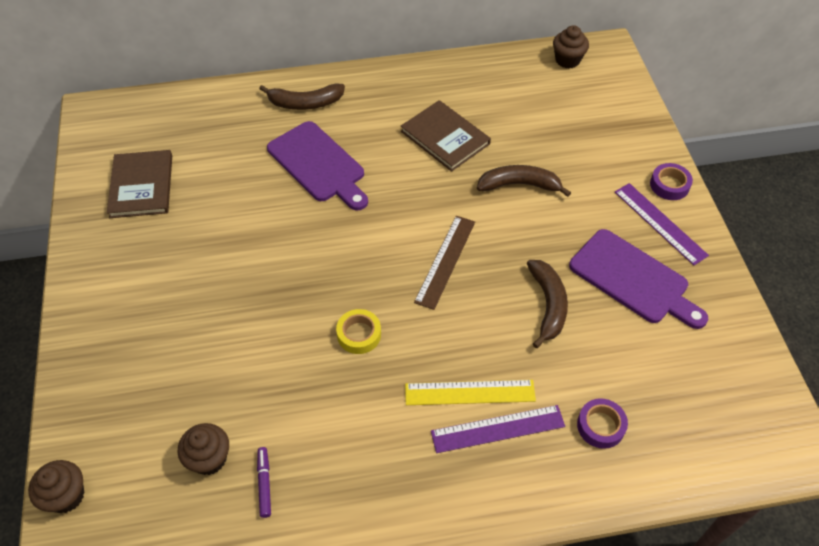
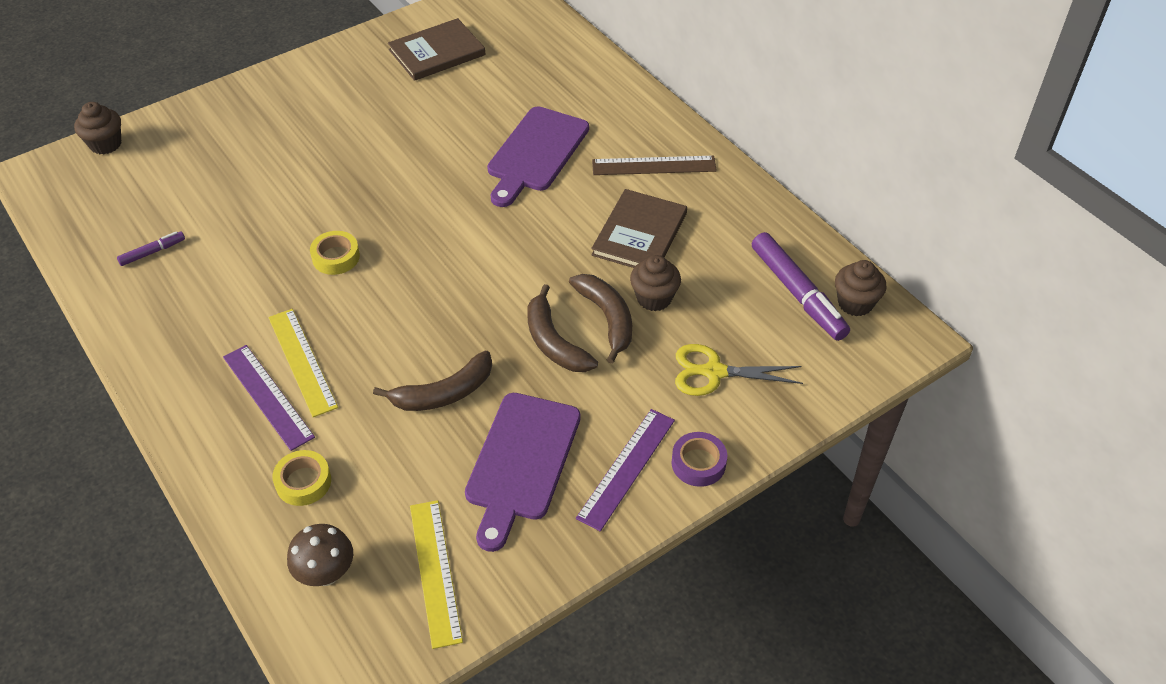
camera: 65 degrees right, 5 degrees down
brown cupcake [178,423,229,475] -> brown cupcake moved to [630,255,681,311]
brown banana [259,84,345,110] -> brown banana moved to [527,284,598,372]
brown ruler [414,216,475,310] -> brown ruler moved to [592,156,717,175]
purple tape [577,398,628,449] -> yellow tape [273,450,331,506]
none -> brown mushroom [287,524,353,586]
none -> yellow ruler [410,500,463,649]
none -> yellow scissors [675,344,803,396]
none -> purple marker [752,232,850,341]

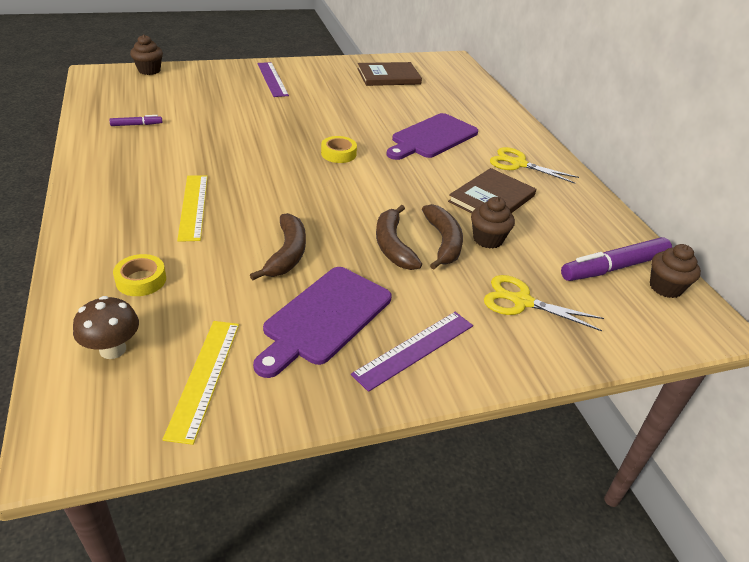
camera: 15 degrees right, 10 degrees down
purple ruler [223,345,315,451] -> purple ruler moved to [257,62,289,97]
yellow tape [310,231,360,275] -> yellow tape moved to [321,136,357,163]
brown banana [373,351,492,411] -> brown banana turned 75 degrees counterclockwise [250,213,306,280]
brown ruler [592,156,717,175] -> yellow scissors [490,147,579,184]
purple tape [671,432,727,487] -> none
purple marker [752,232,850,341] -> purple marker turned 75 degrees clockwise [561,237,672,281]

